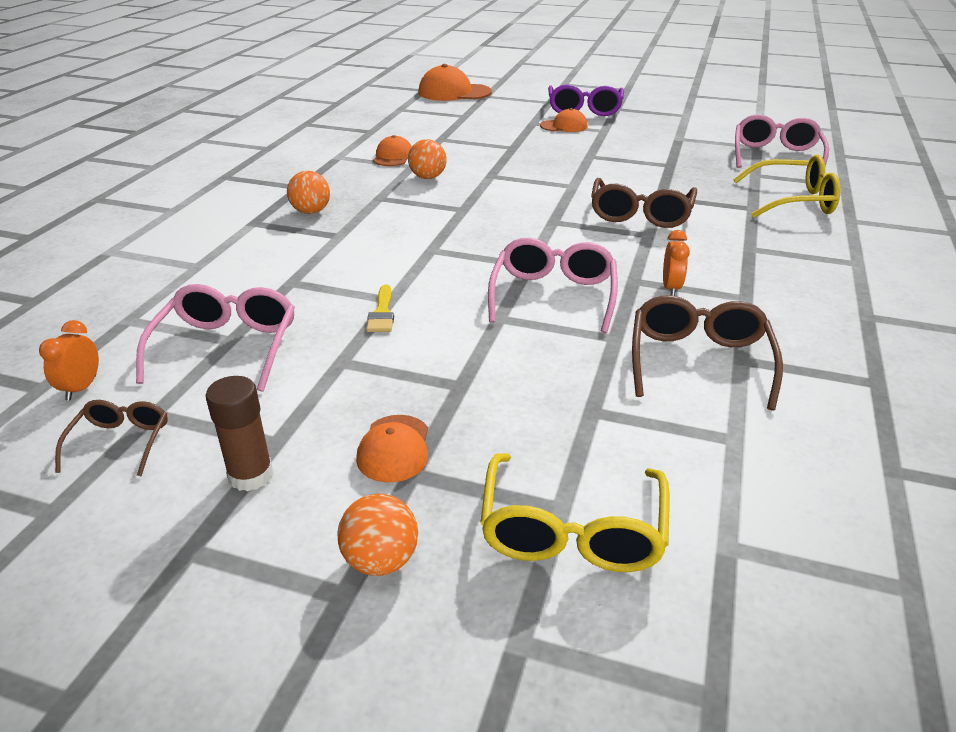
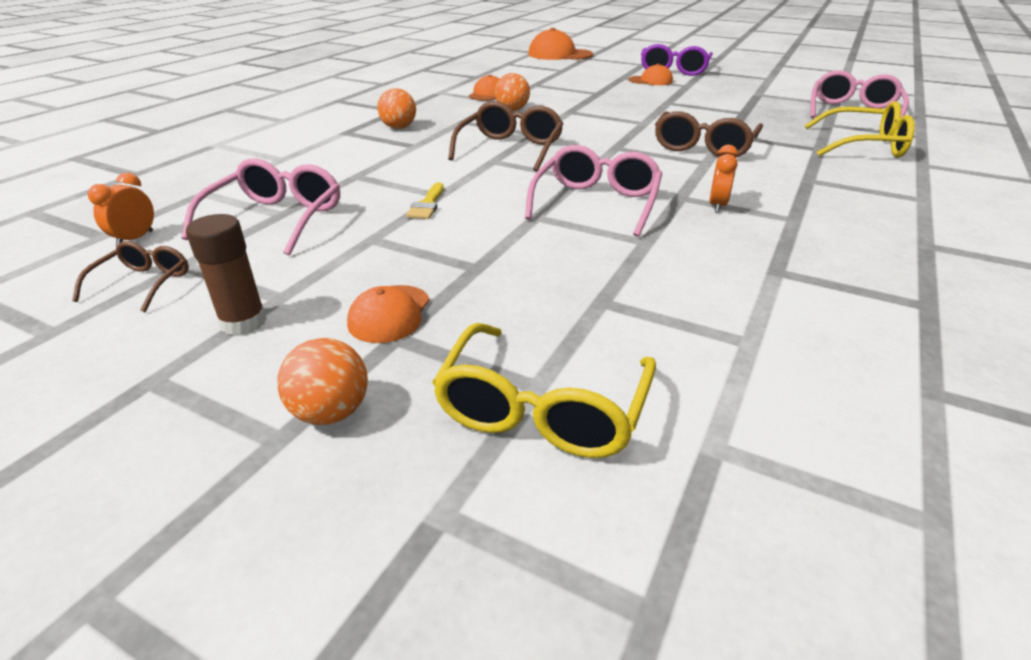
camera: 10 degrees right, 0 degrees up
brown glasses [632,295,783,410] -> brown glasses moved to [448,101,564,172]

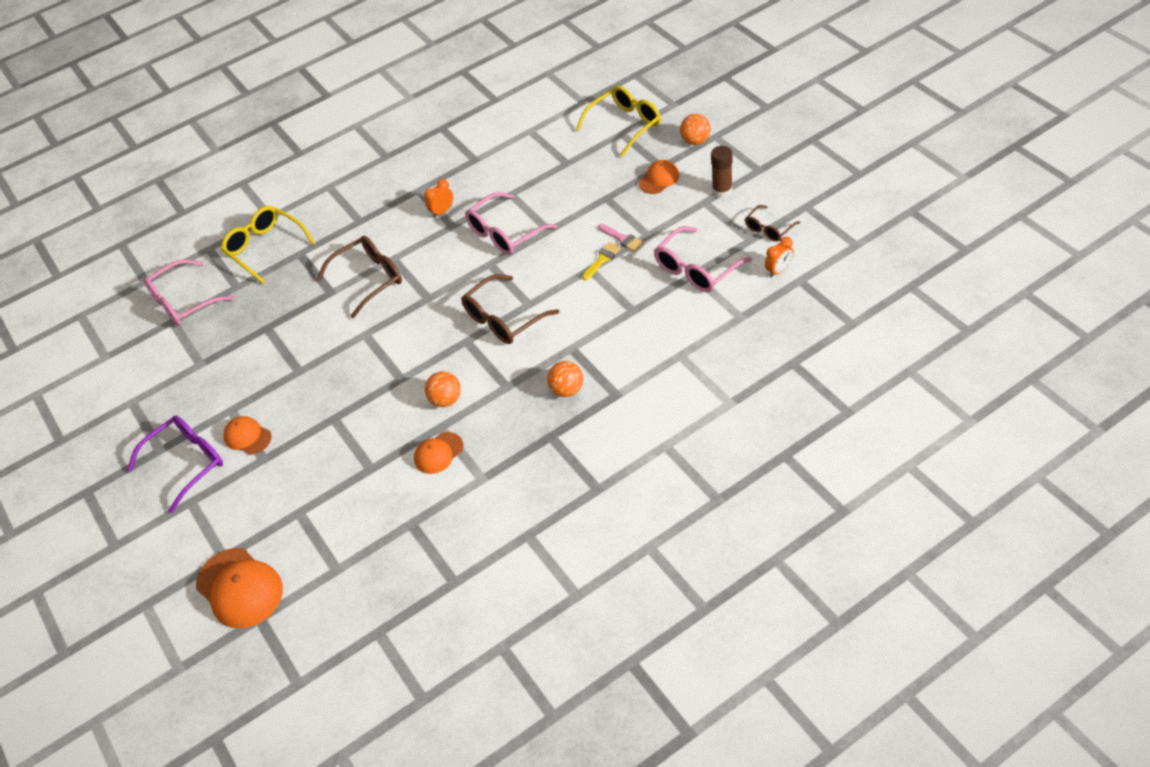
camera: 145 degrees left, 15 degrees up
none -> pink brush [598,224,644,252]

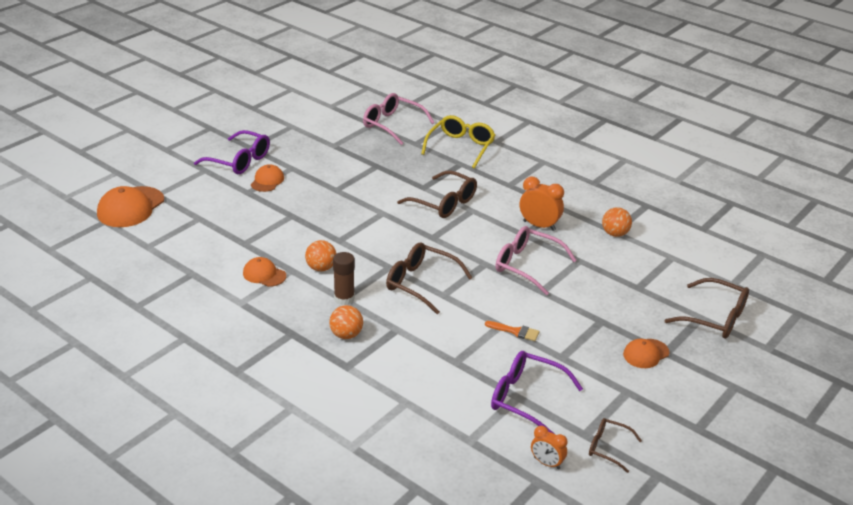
camera: 65 degrees right, 15 degrees down
orange clock [424,179,453,218] -> orange clock [520,177,564,231], size x1.58
yellow glasses [576,86,661,157] -> brown glasses [664,278,749,339]
yellow brush [582,242,621,280] -> orange brush [485,321,540,341]
pink brush [598,224,644,252] -> none
orange cap [639,160,679,194] -> orange cap turned 120 degrees clockwise [623,339,670,368]
pink glasses [654,226,752,292] -> purple glasses [491,351,583,433]
orange ball [680,114,711,145] -> orange ball moved to [602,207,632,237]
brown glue stick [711,146,733,198] -> brown glue stick moved to [333,252,355,305]

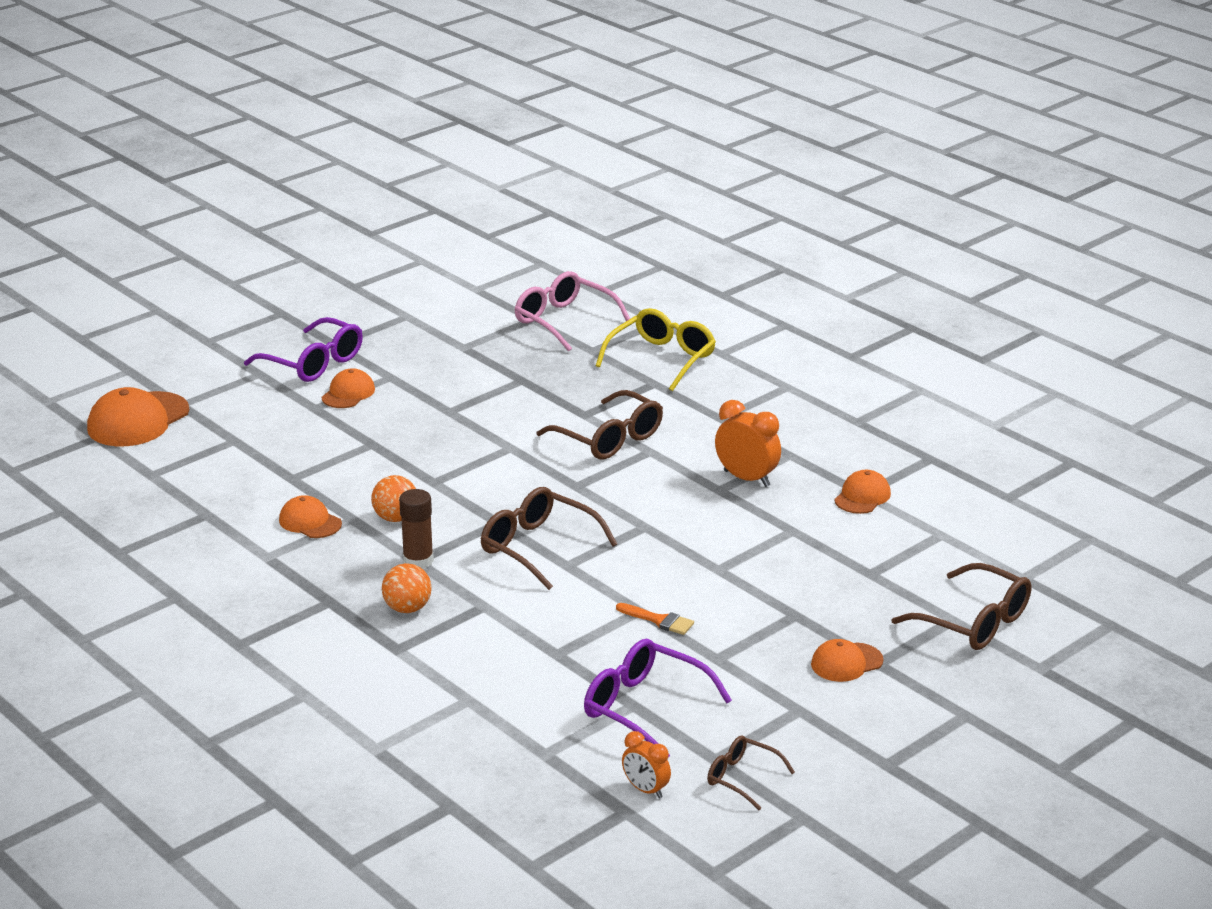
camera: 10 degrees right, 5 degrees down
pink glasses [496,226,577,295] -> none
orange ball [602,207,632,237] -> orange cap [834,470,891,514]

